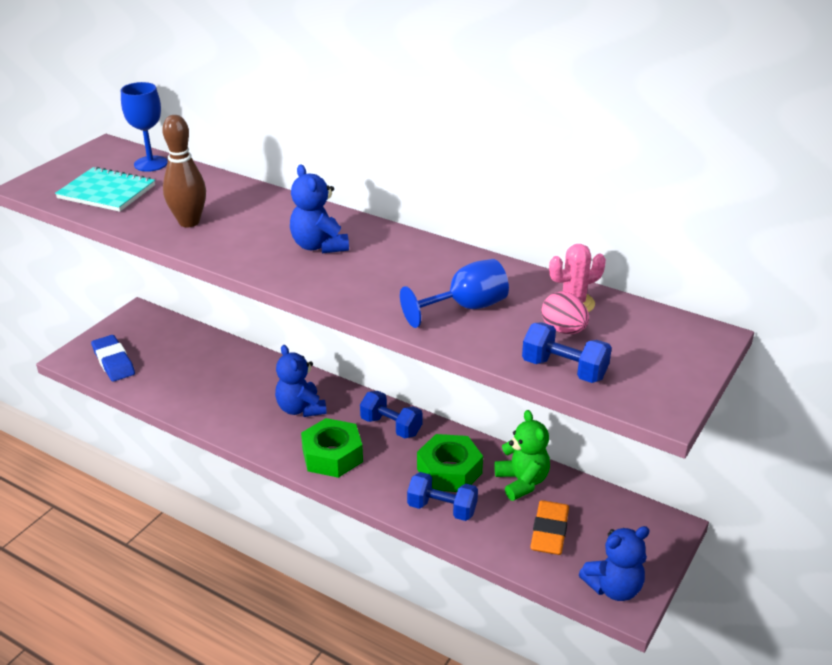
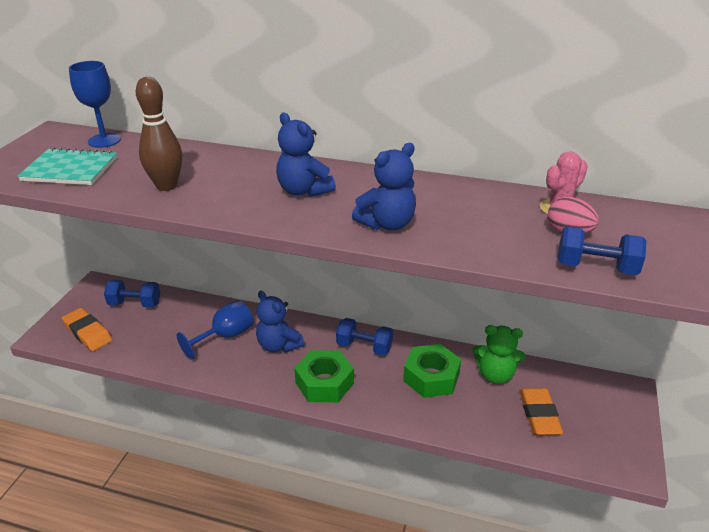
camera: 15 degrees left, 0 degrees up
blue eraser [91,335,135,382] -> orange eraser [62,308,112,351]
blue goblet [400,259,509,328] -> blue goblet moved to [177,300,253,360]
blue dumbbell [407,472,478,521] -> blue dumbbell moved to [104,280,161,308]
green teddy bear [495,410,550,501] -> green teddy bear turned 135 degrees clockwise [472,325,525,384]
blue teddy bear [579,526,650,601] -> blue teddy bear moved to [352,143,416,230]

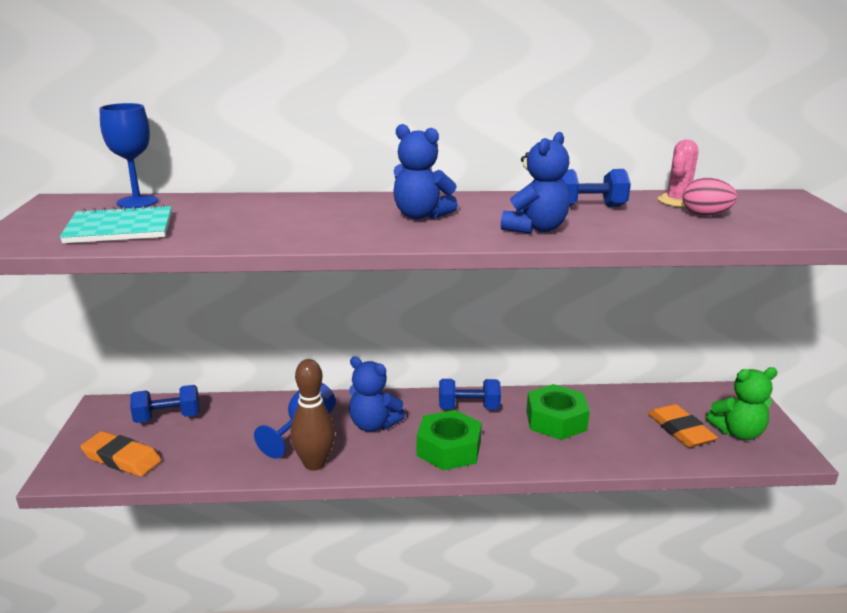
camera: 20 degrees left, 10 degrees down
brown bowling pin [136,77,182,191] -> brown bowling pin moved to [290,359,335,471]
green teddy bear [472,325,525,384] -> green teddy bear moved to [706,367,777,440]
blue dumbbell [558,227,646,275] -> blue dumbbell moved to [560,169,631,207]

